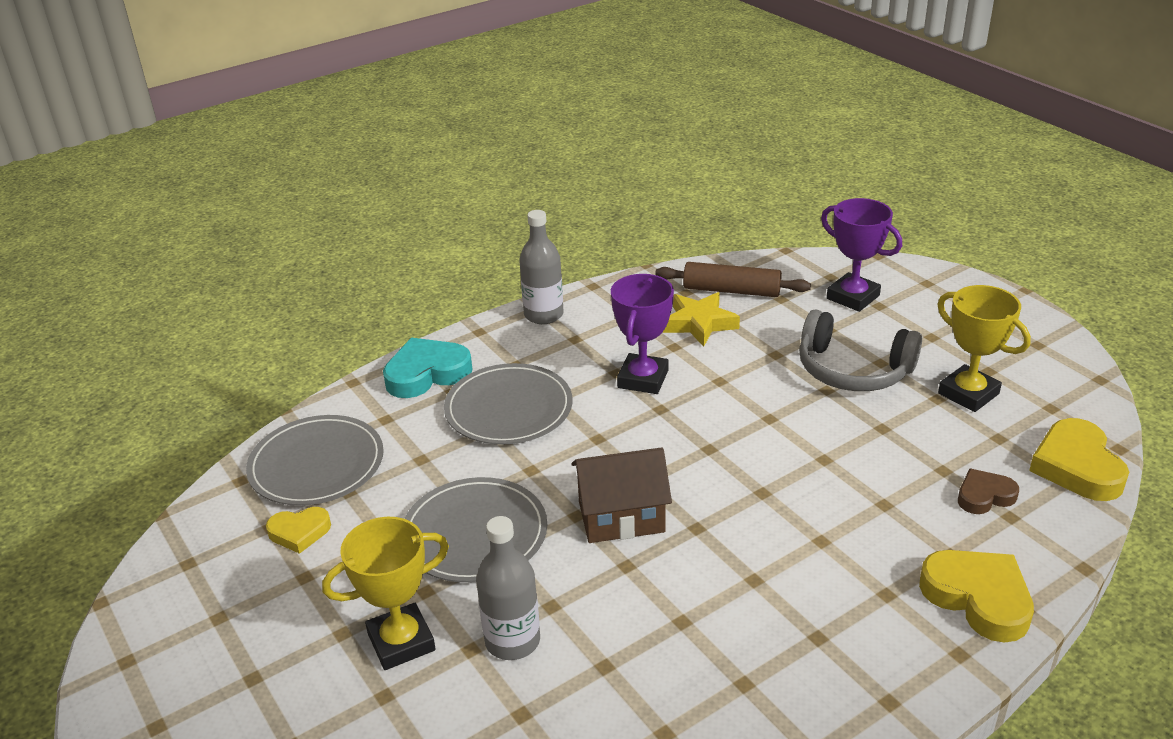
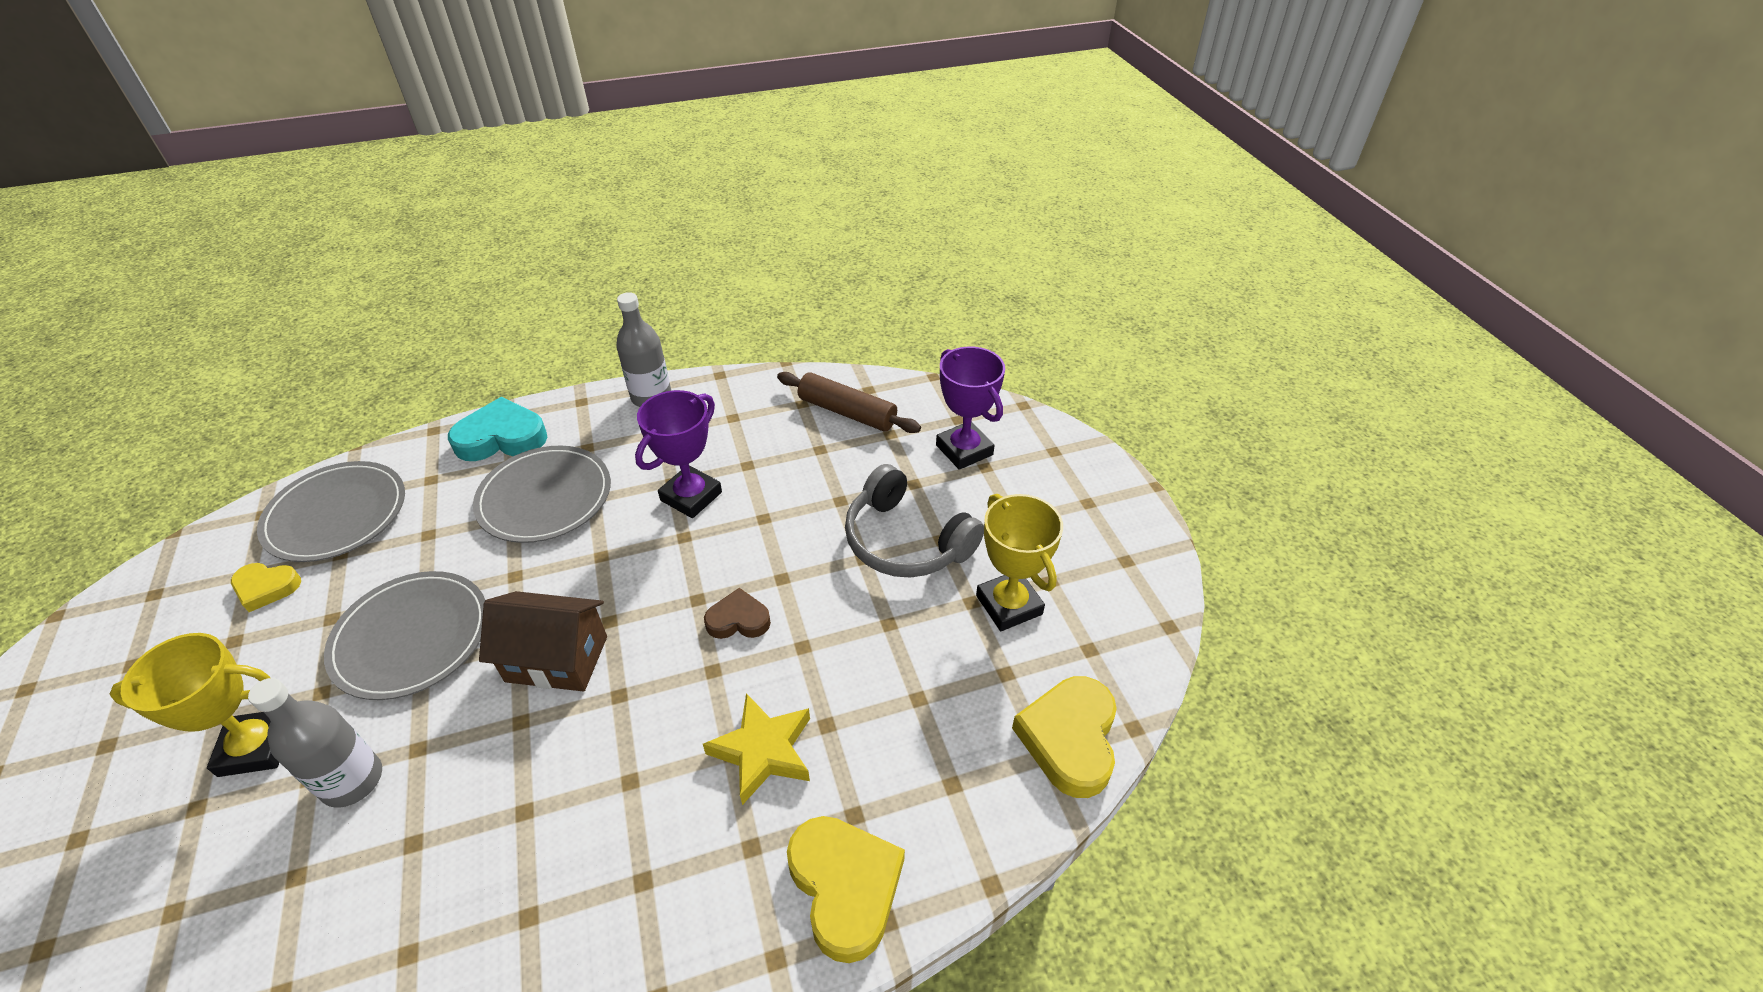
camera: 15 degrees right, 10 degrees up
yellow star [662,292,740,347] -> yellow star moved to [703,693,810,805]
brown heart [958,469,1019,514] -> brown heart moved to [704,588,771,639]

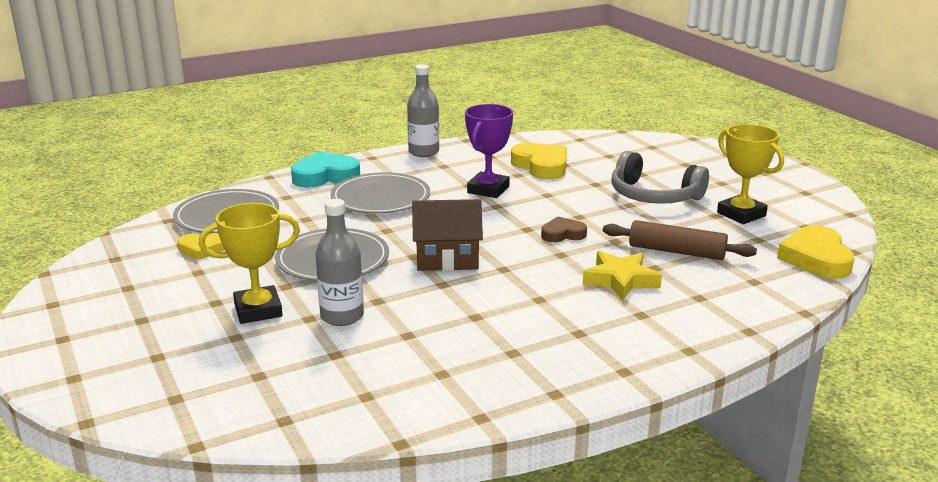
camera: 10 degrees left, 20 degrees down
brown rolling pin [777,372,921,433] -> brown rolling pin moved to [603,220,757,260]
yellow heart [787,816,905,963] -> yellow heart moved to [511,143,567,179]
purple trophy [936,346,1005,470] -> none

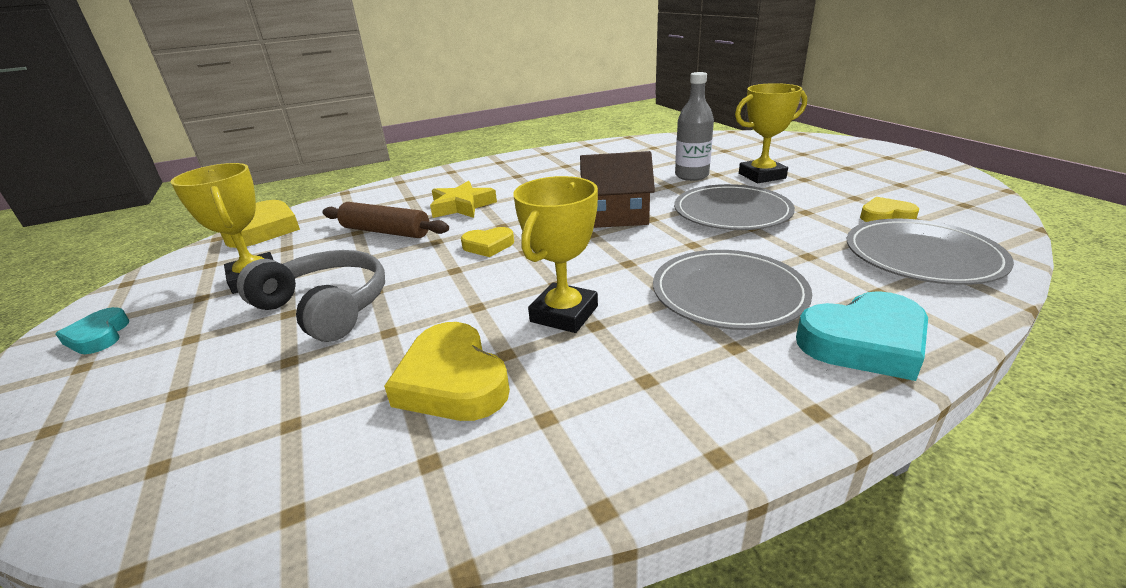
camera: 175 degrees left, 5 degrees up
grey bottle [407,64,439,157] -> none
purple trophy [465,104,513,198] -> yellow trophy [513,176,598,333]
brown heart [541,216,587,242] -> yellow heart [461,227,514,257]
none -> turquoise heart [55,307,129,354]

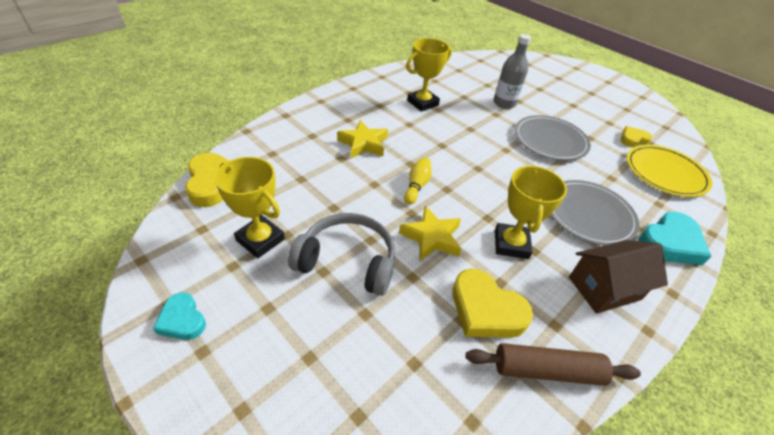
camera: 25 degrees left, 15 degrees up
brown rolling pin [323,202,449,238] -> brown rolling pin moved to [466,343,641,386]
yellow heart [461,227,514,257] -> yellow bowling pin [404,157,432,204]
brown house [580,151,655,228] -> brown house moved to [569,240,668,314]
yellow trophy [735,83,807,183] -> yellow trophy moved to [406,38,452,112]
grey plate [847,219,1014,285] -> yellow plate [627,145,712,197]
none -> yellow star [399,206,461,261]

